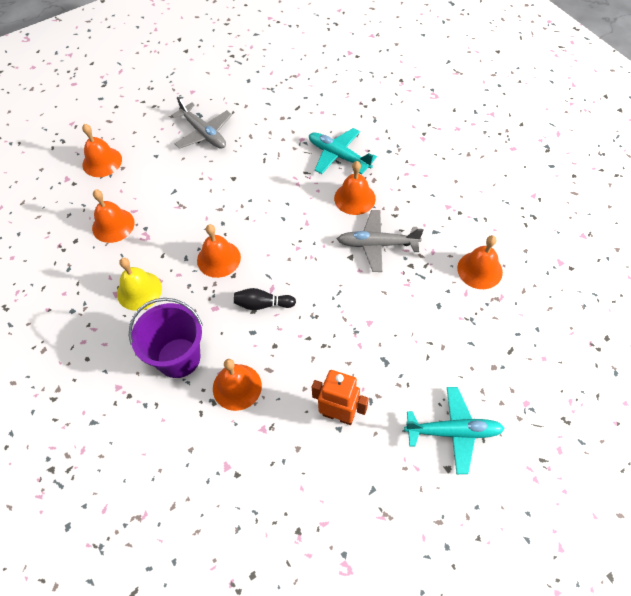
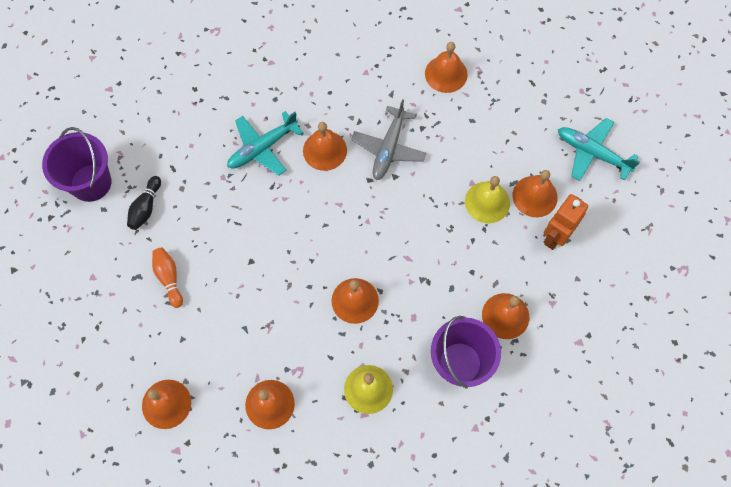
camera: 75 degrees left, 10 degrees up
grey plane [171,97,232,149] -> orange bowling pin [152,247,183,308]
black bowling pin [234,288,296,310] -> black bowling pin moved to [127,176,161,230]
turquoise plane [404,387,505,474] -> turquoise plane turned 75 degrees counterclockwise [558,118,640,181]
none -> purple bucket [42,127,111,202]
none -> yellow bell [465,176,510,223]
none -> orange bell [513,170,558,217]

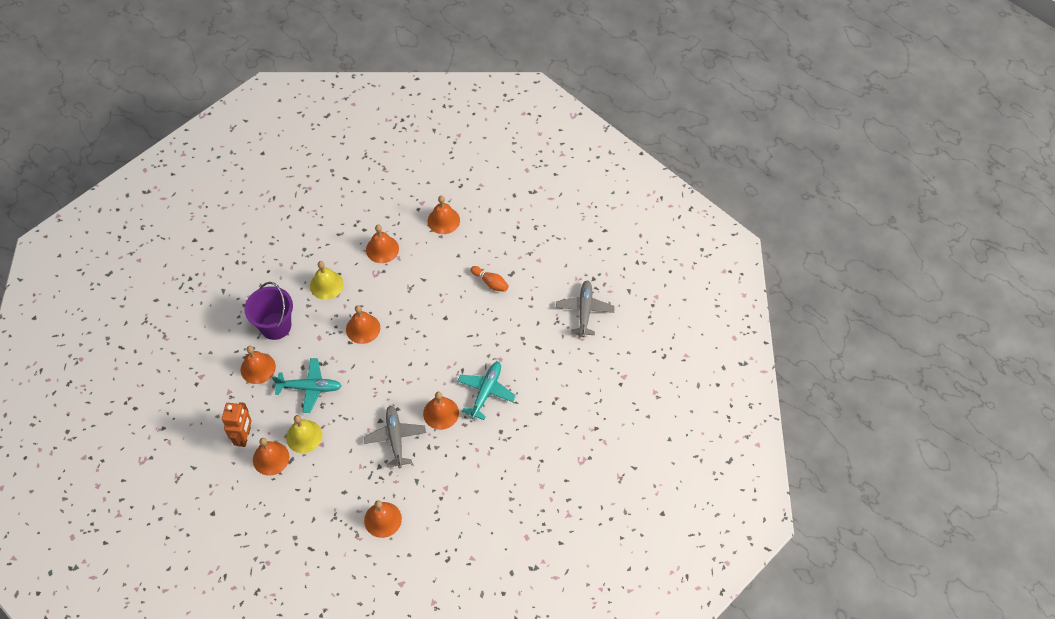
camera: 150 degrees right, 10 degrees down
purple bucket [42,127,111,202] -> grey plane [556,280,615,337]
black bowling pin [127,176,161,230] -> none
turquoise plane [558,118,640,181] -> turquoise plane moved to [272,358,342,413]

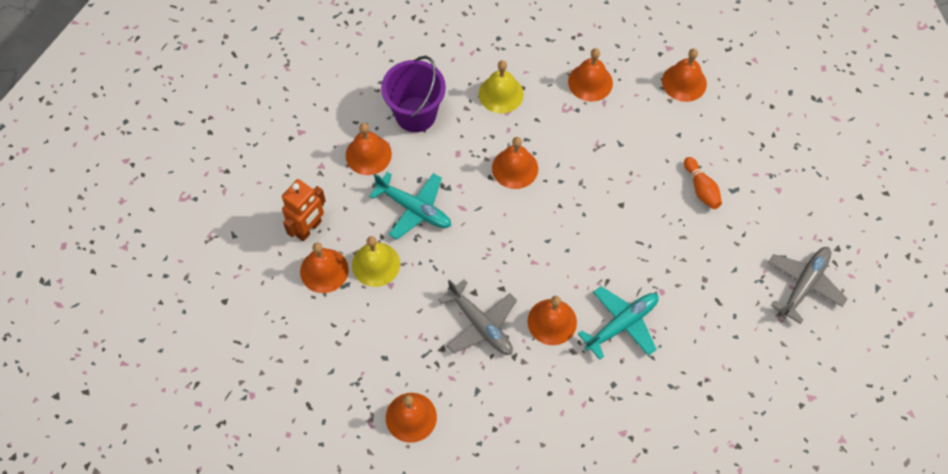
camera: 30 degrees right, 5 degrees up
grey plane [364,405,426,468] -> grey plane turned 120 degrees clockwise [439,279,517,355]

